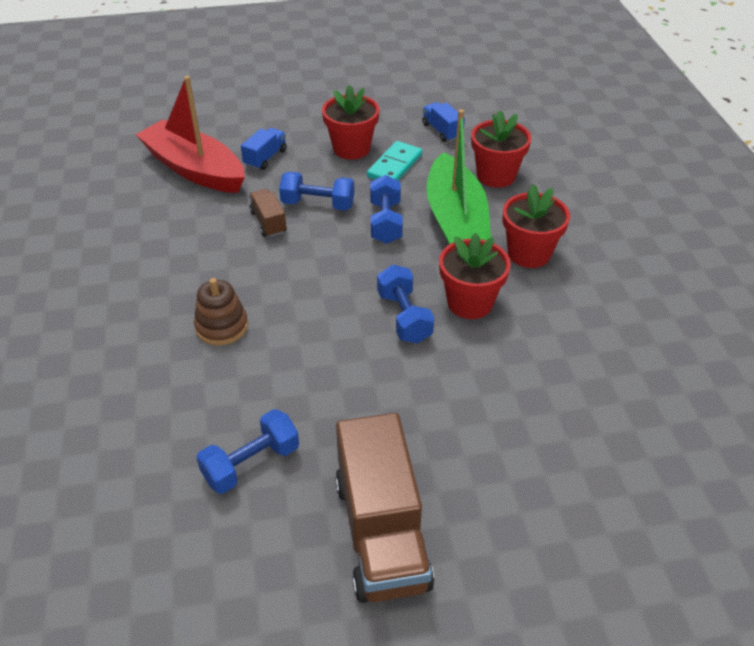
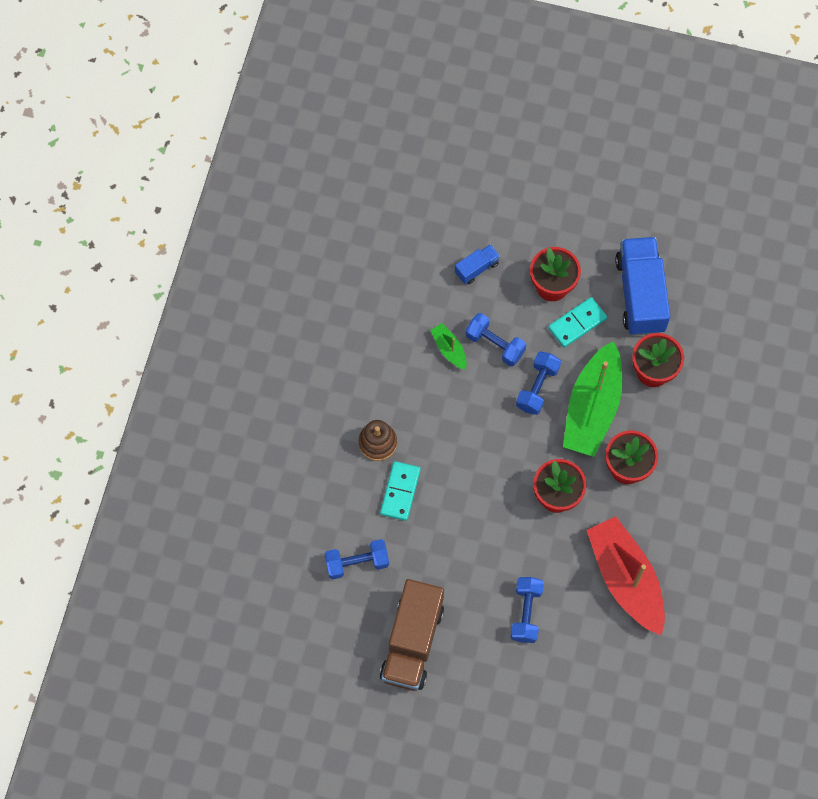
camera: 25 degrees right, 25 degrees up
red boat [135,76,245,193] -> red boat moved to [586,516,665,636]
brown truck [249,189,287,237] -> green boat [430,323,467,370]
blue dumbbell [377,265,434,343] -> blue dumbbell moved to [511,577,544,643]
blue truck [422,102,465,142] -> blue truck [615,237,670,335], size x2.11
none -> turquoise domino [380,461,421,521]

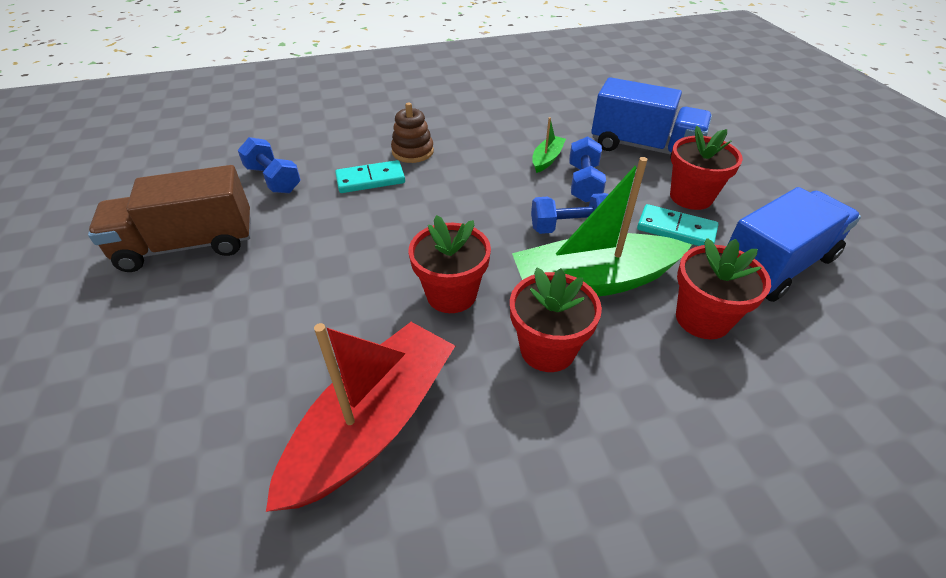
camera: 60 degrees right, 25 degrees down
blue truck [455,244,500,284] -> blue truck [591,77,712,159], size x2.11
blue dumbbell [511,577,544,643] -> none

